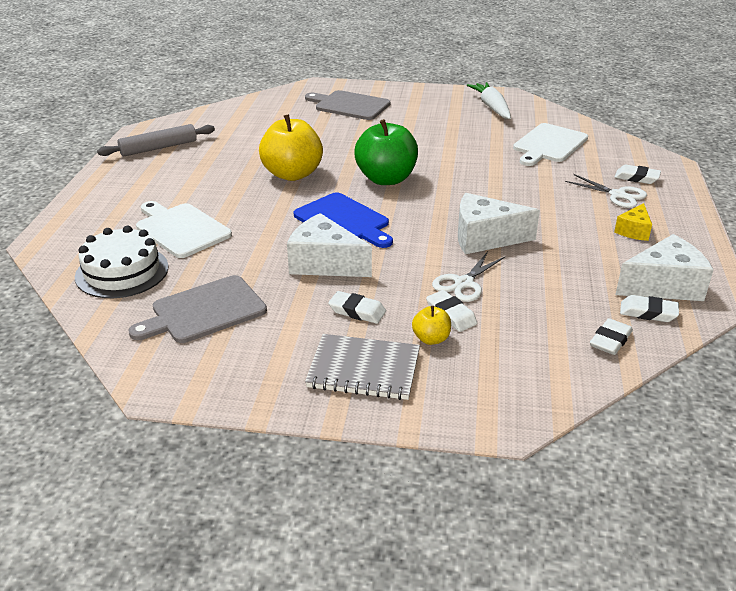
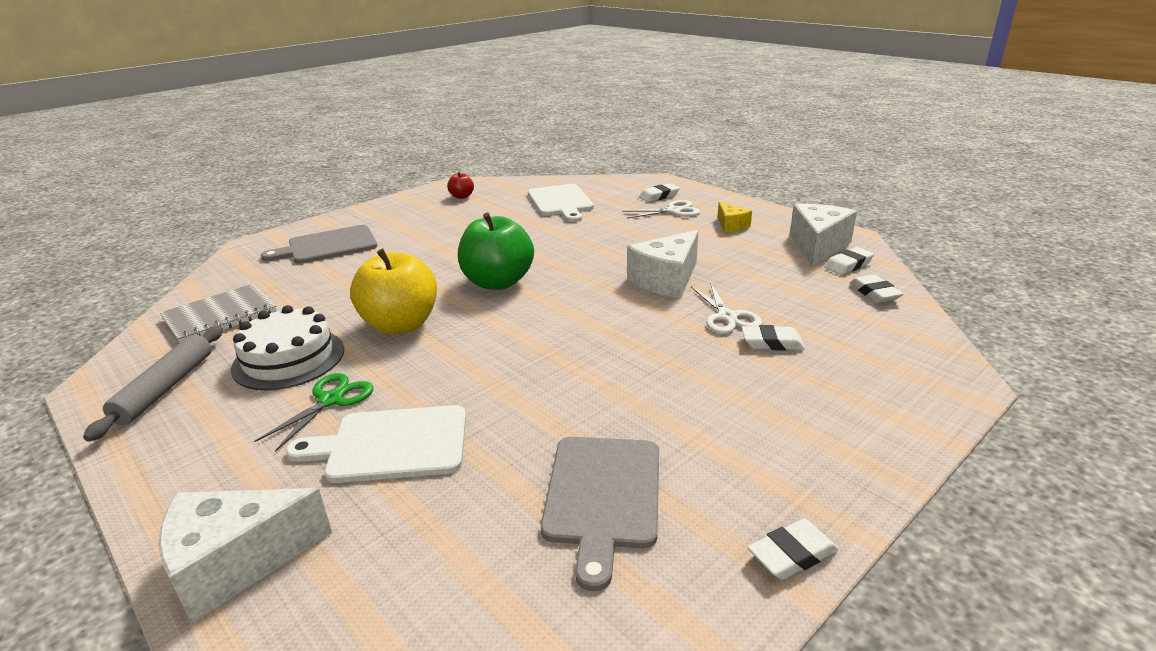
camera: 50 degrees left, 5 degrees down
white cake [75,226,169,298] -> white cake moved to [231,305,344,390]
white cheese [287,213,372,277] -> white cheese moved to [159,488,332,623]
blue cutting board [294,192,393,248] -> none
grey notebook [305,334,420,400] -> grey notebook moved to [160,284,277,343]
white eraser [328,291,386,324] -> white eraser moved to [748,519,839,580]
yellow apple [412,306,451,345] -> none
white carrot [467,82,511,119] -> red apple [447,172,474,199]
none -> green scissors [254,373,373,452]

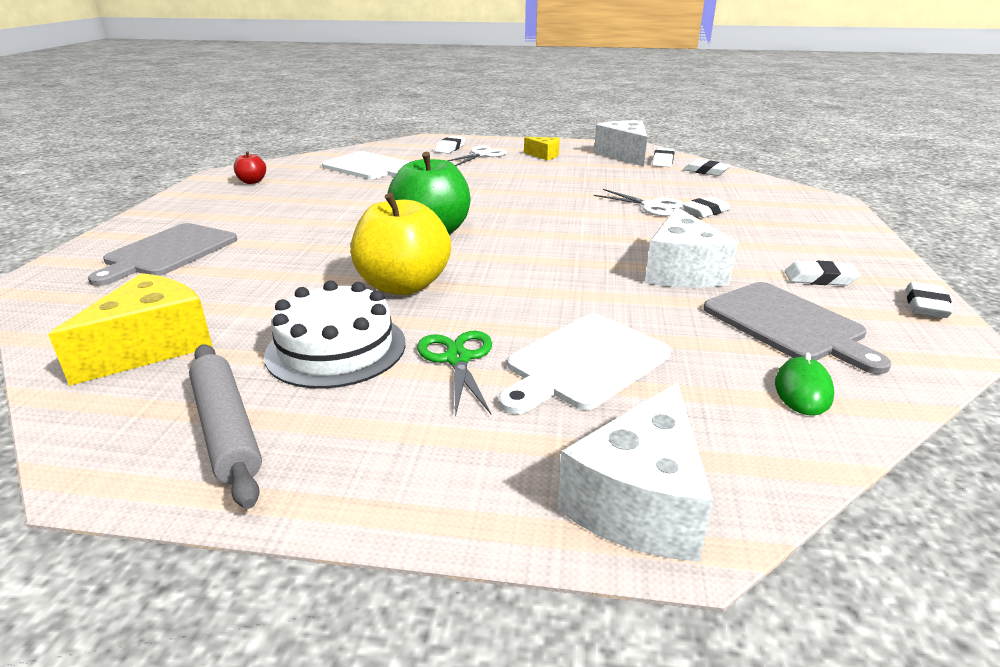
camera: 40 degrees left, 0 degrees up
grey notebook [160,284,277,343] -> yellow cheese [48,273,213,386]
white cheese [627,230,699,298] -> white cheese moved to [645,207,738,288]
none -> green mouse [775,352,834,415]
none -> white eraser [785,261,860,286]

